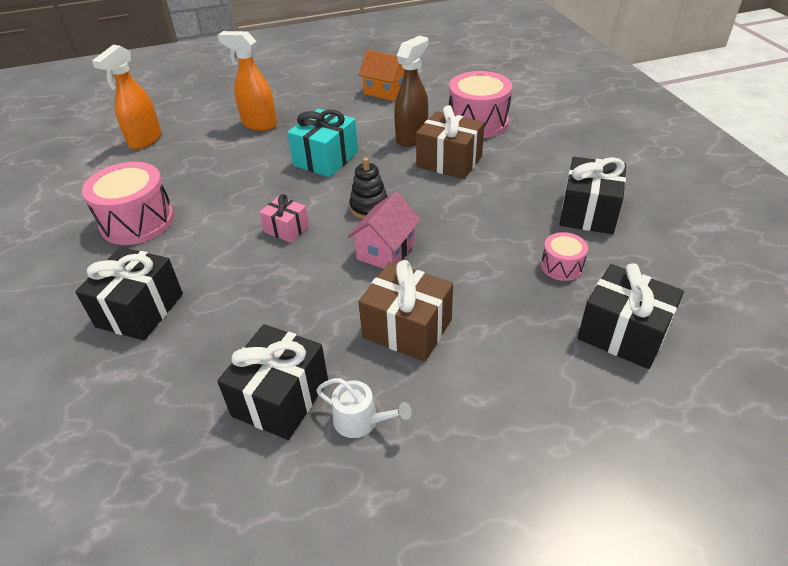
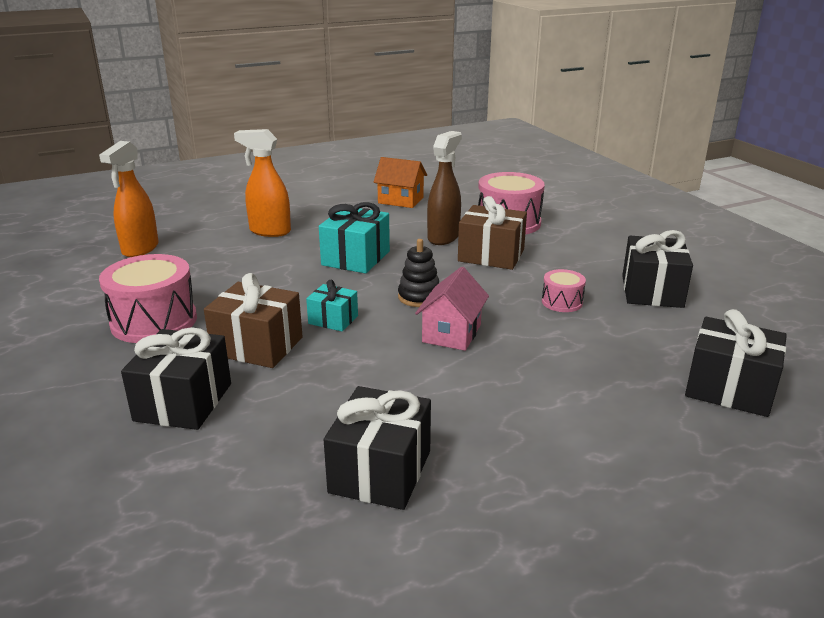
camera: 10 degrees left, 15 degrees down
pink gift [259,194,309,243] -> turquoise gift [306,280,358,331]
white watering can [316,378,412,438] -> none
brown gift [358,260,453,362] -> brown gift moved to [204,273,303,368]
pink drum [541,232,588,281] -> pink drum moved to [542,269,586,312]

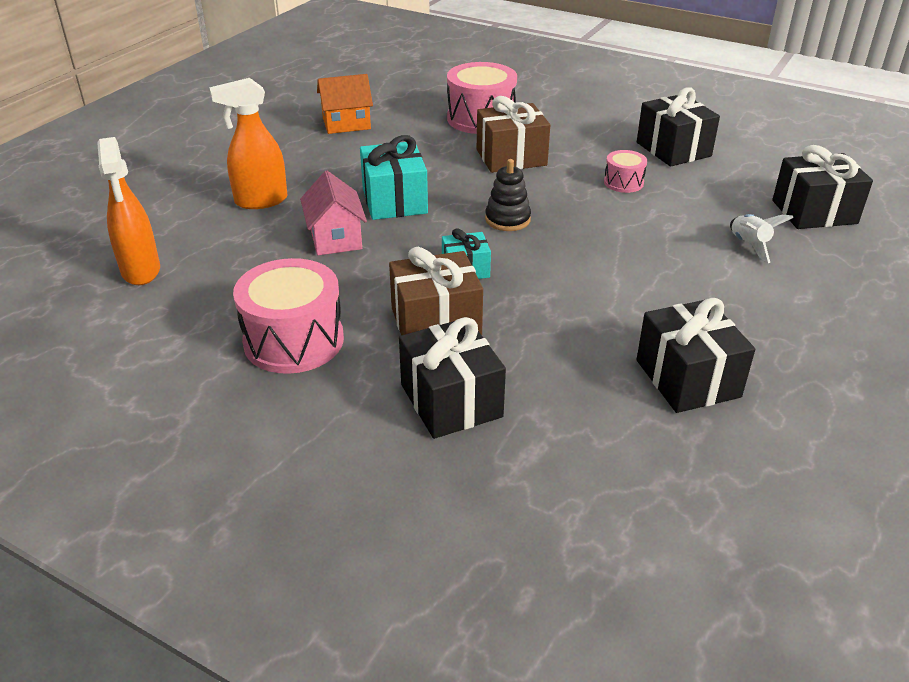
camera: 35 degrees left, 10 degrees up
pink house [415,267,489,351] -> pink house moved to [300,171,367,255]
brown spray bottle [427,131,462,245] -> none
none -> white rocket [730,214,794,263]

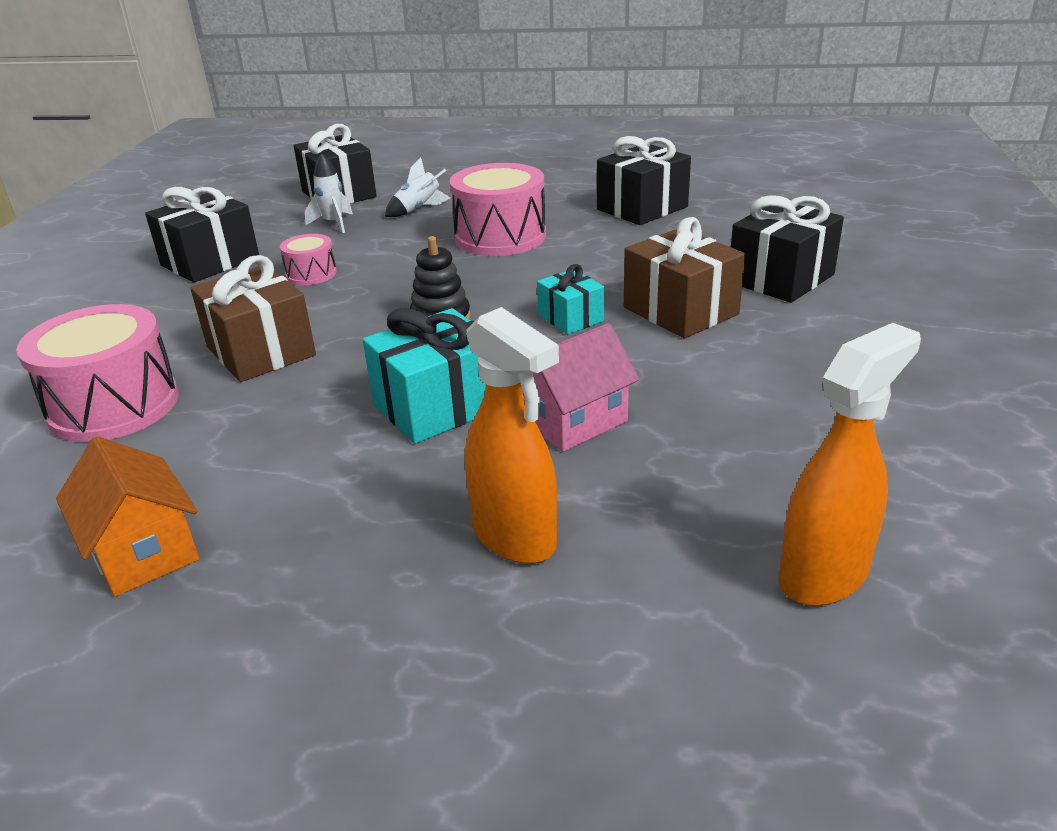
camera: 110 degrees left, 5 degrees down
pink drum [233,258,344,374] -> pink drum moved to [449,163,546,256]
none -> white rocket [305,153,353,233]

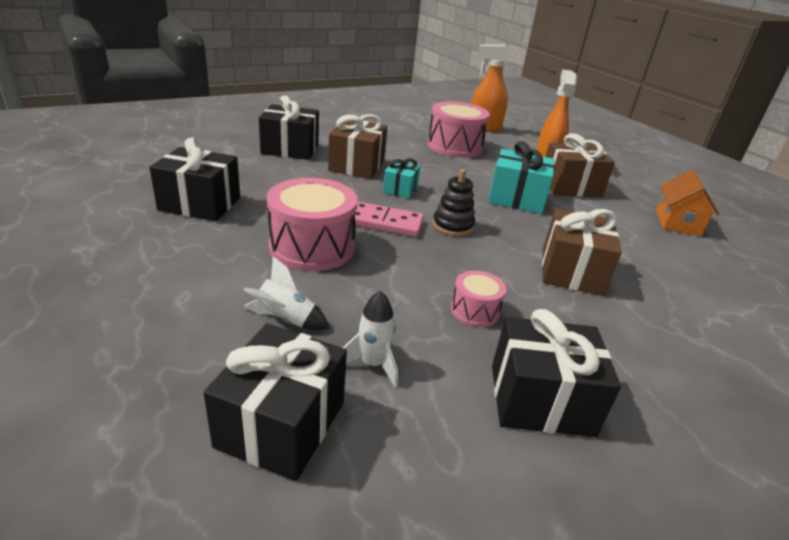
camera: 135 degrees left, 0 degrees up
pink drum [16,304,179,442] -> pink drum moved to [427,101,490,158]
pink house [522,323,639,452] -> none
none -> pink domino [354,202,424,237]
none -> brown gift [546,133,615,197]

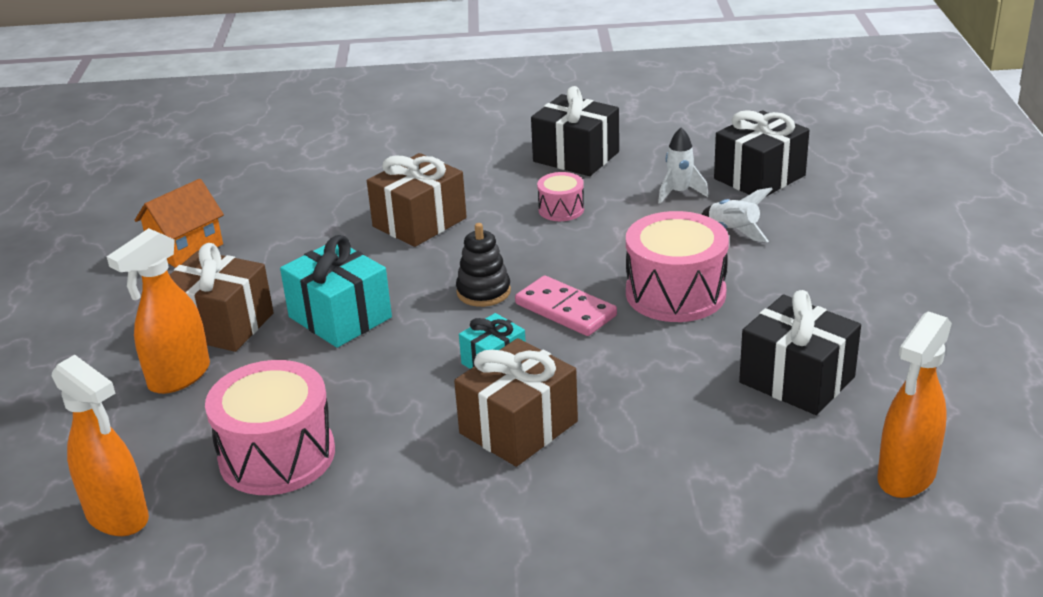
camera: 145 degrees left, 0 degrees up
black gift [259,95,319,160] -> none
none -> orange spray bottle [877,311,952,498]

